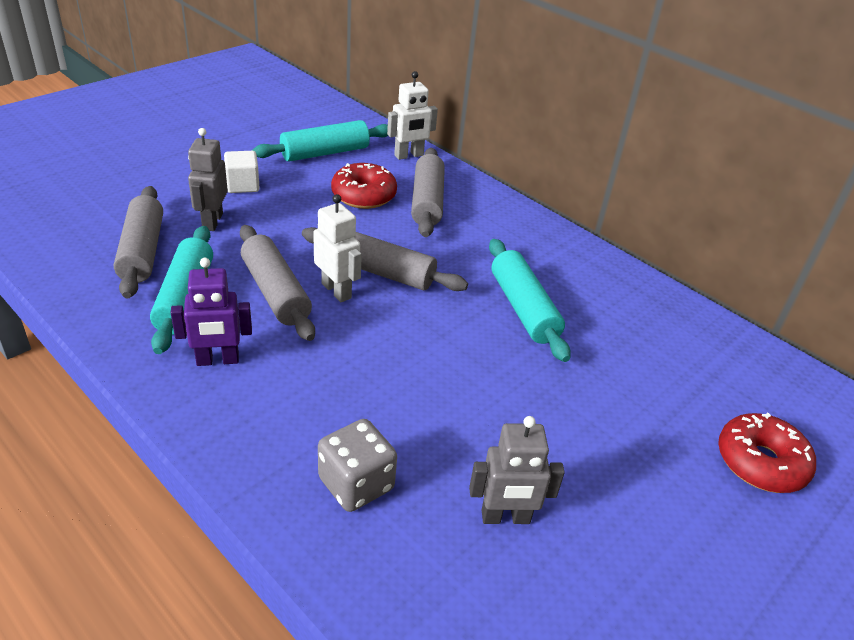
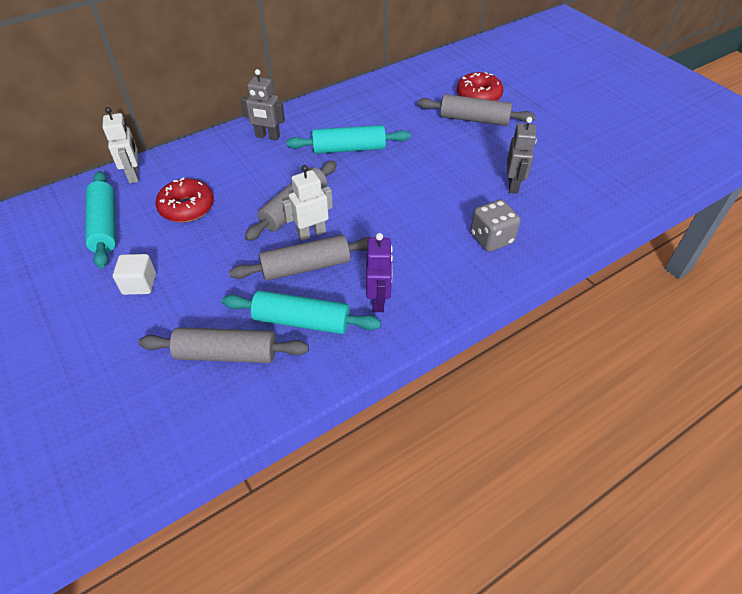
camera: 75 degrees left, 10 degrees up
grey robot [188,128,228,231] -> grey robot moved to [241,69,285,141]
grey rolling pin [411,148,445,237] -> grey rolling pin moved to [417,94,536,126]

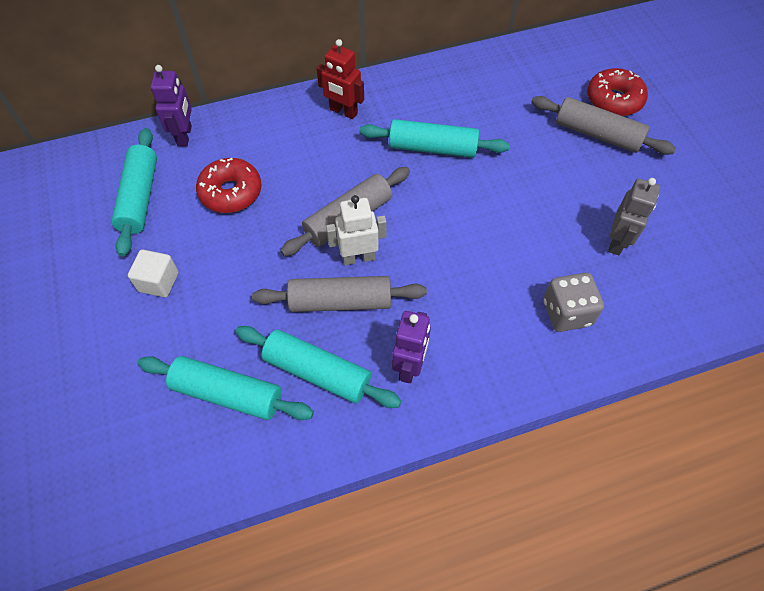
camera: 15 degrees right, 10 degrees up
white robot [103,107,139,183] -> purple robot [151,65,192,146]
grey rolling pin [138,327,309,363] -> turquoise rolling pin [138,356,314,420]
grey robot [241,69,285,141] -> red robot [316,39,364,119]

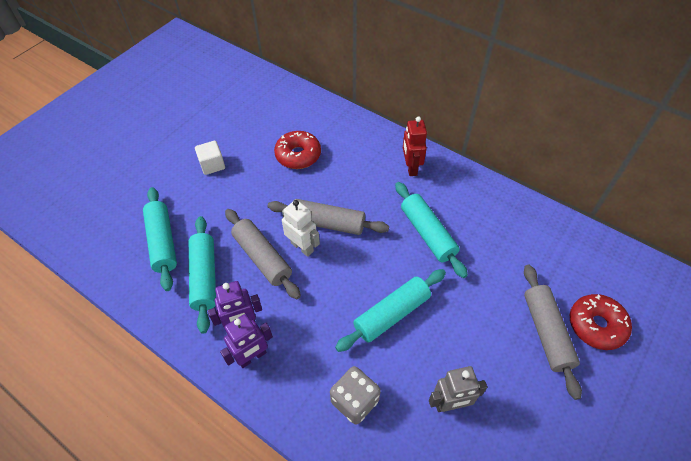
camera: 55 degrees right, 5 degrees down
turquoise rolling pin [112,128,157,257] -> turquoise rolling pin moved to [335,269,446,352]
purple robot [151,65,192,146] -> purple robot moved to [220,314,273,368]

